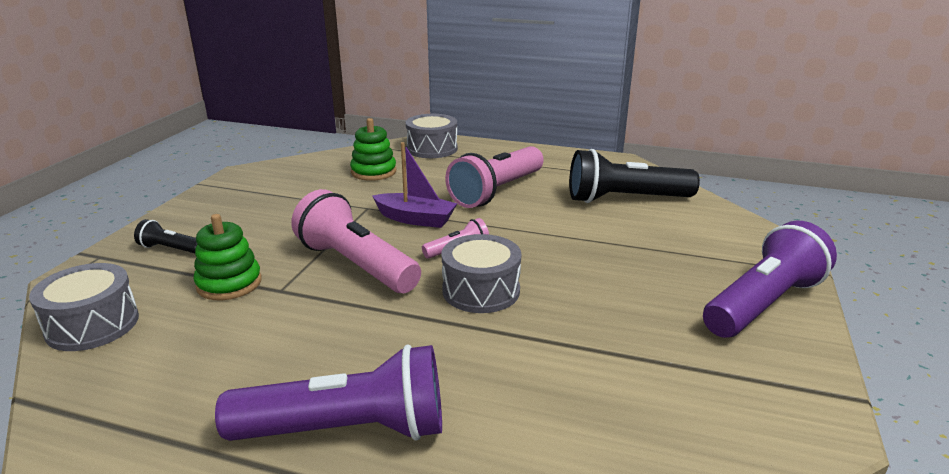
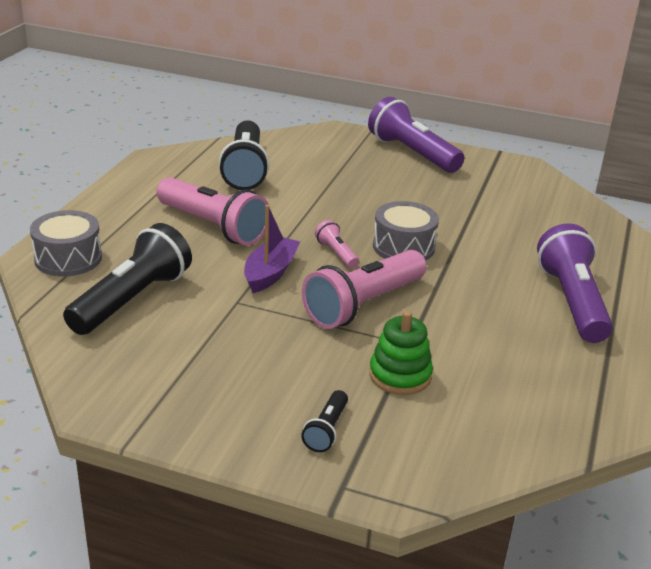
camera: 90 degrees left, 5 degrees up
grey drum [29,263,139,351] -> none
green stacking toy [350,118,396,181] -> black flashlight [63,223,192,335]

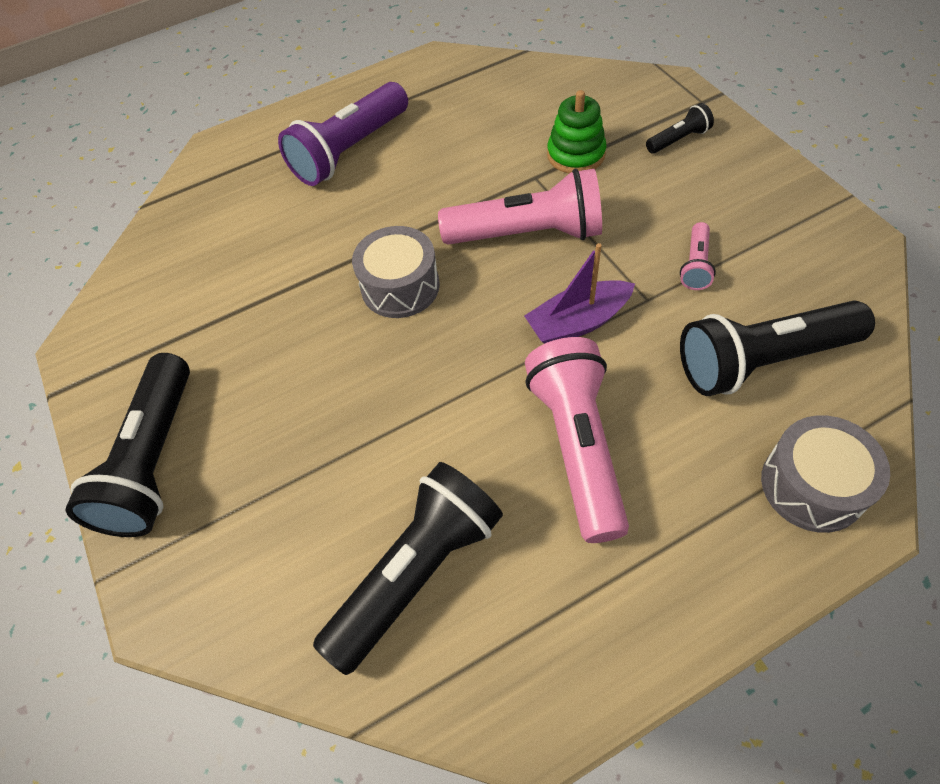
camera: 130 degrees left, 25 degrees up
pink flashlight [315,220,359,268] -> pink flashlight moved to [680,222,716,290]
purple flashlight [368,97,464,173] -> black flashlight [65,353,190,537]

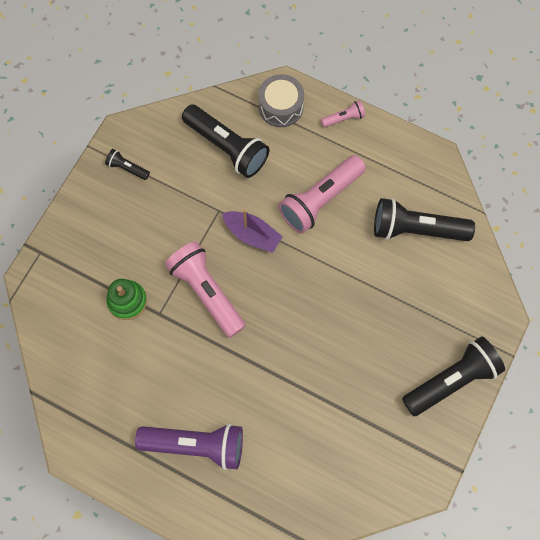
camera: 130 degrees left, 15 degrees up
grey drum [352,226,440,318] -> none
black flashlight [646,103,714,154] -> black flashlight moved to [105,149,150,180]
pink flashlight [680,222,716,290] -> pink flashlight moved to [321,100,365,128]

